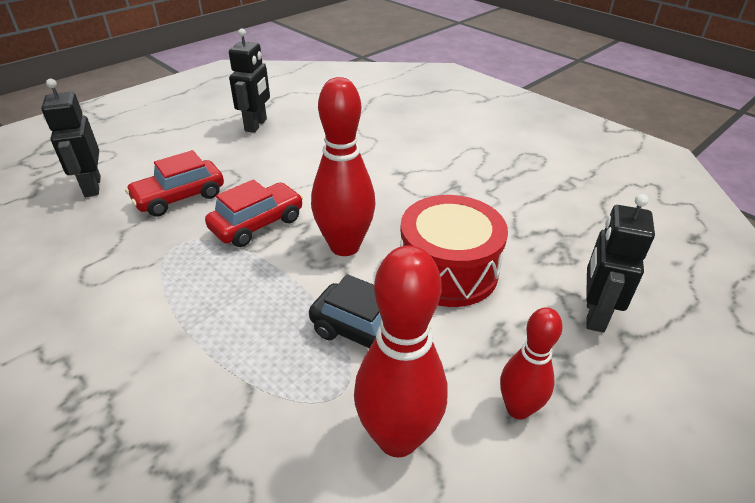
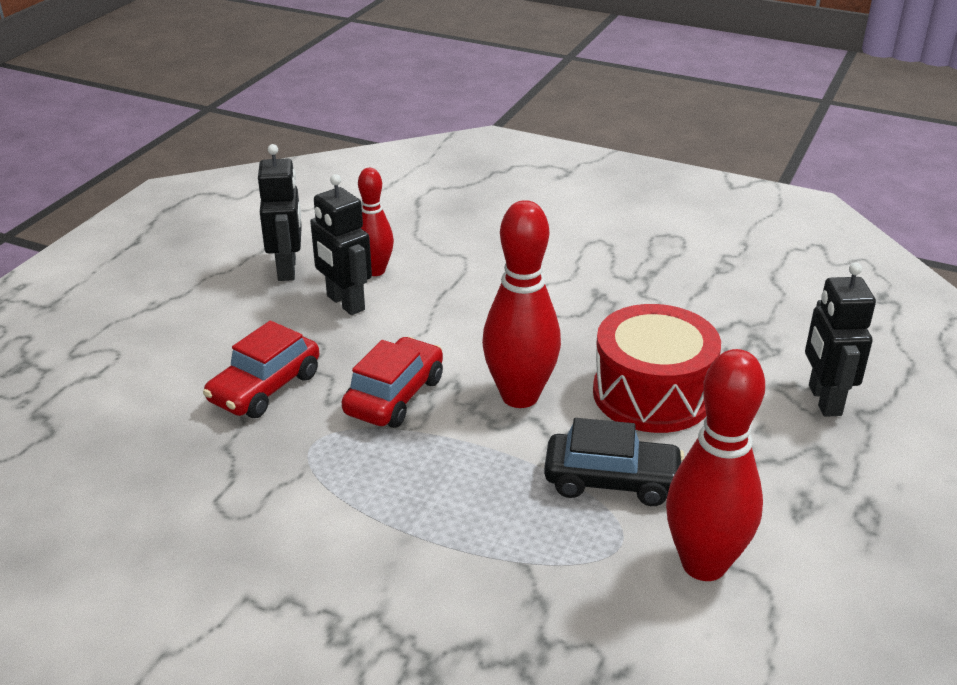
camera: 20 degrees left, 5 degrees down
black robot [41,79,101,197] -> black robot moved to [310,174,372,315]
red bowling pin [500,307,563,420] -> red bowling pin moved to [358,168,394,276]

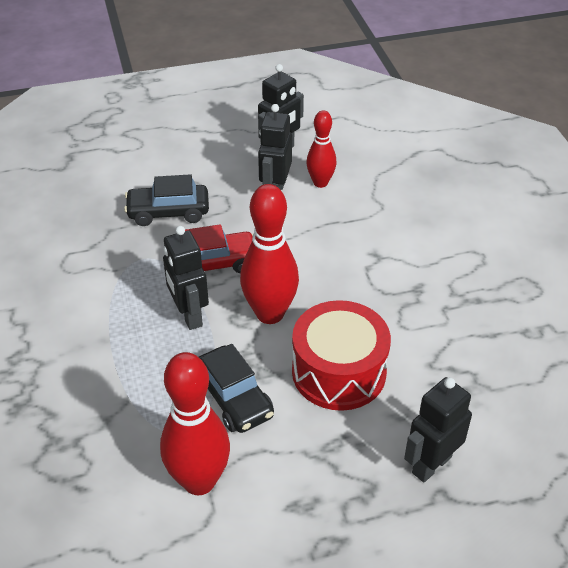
camera: 50 degrees right, 10 degrees up
red car [203,321,319,418] -> black car [124,174,209,226]
none -> black robot [163,226,209,330]

